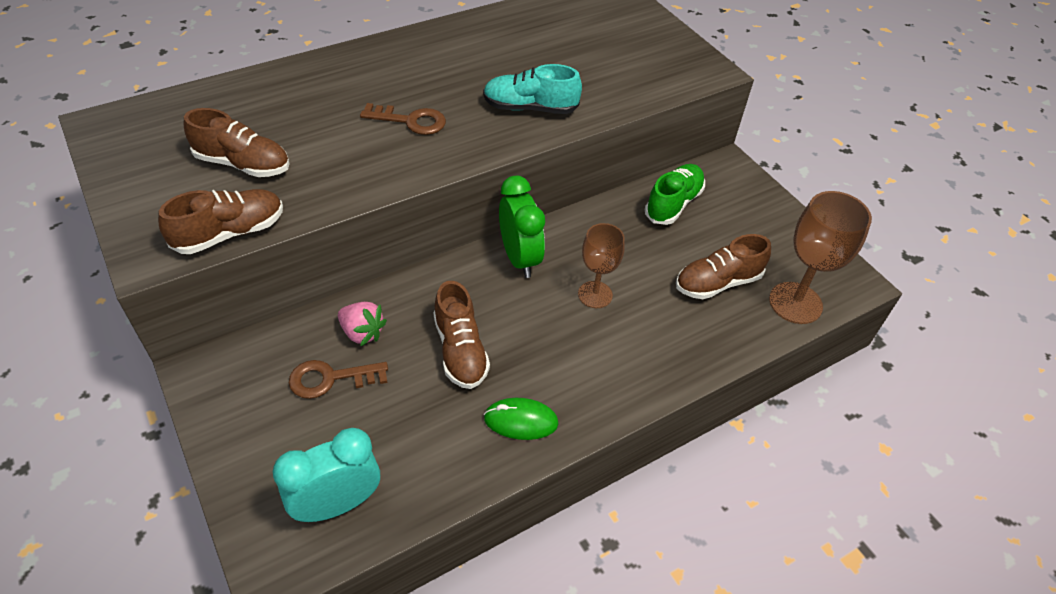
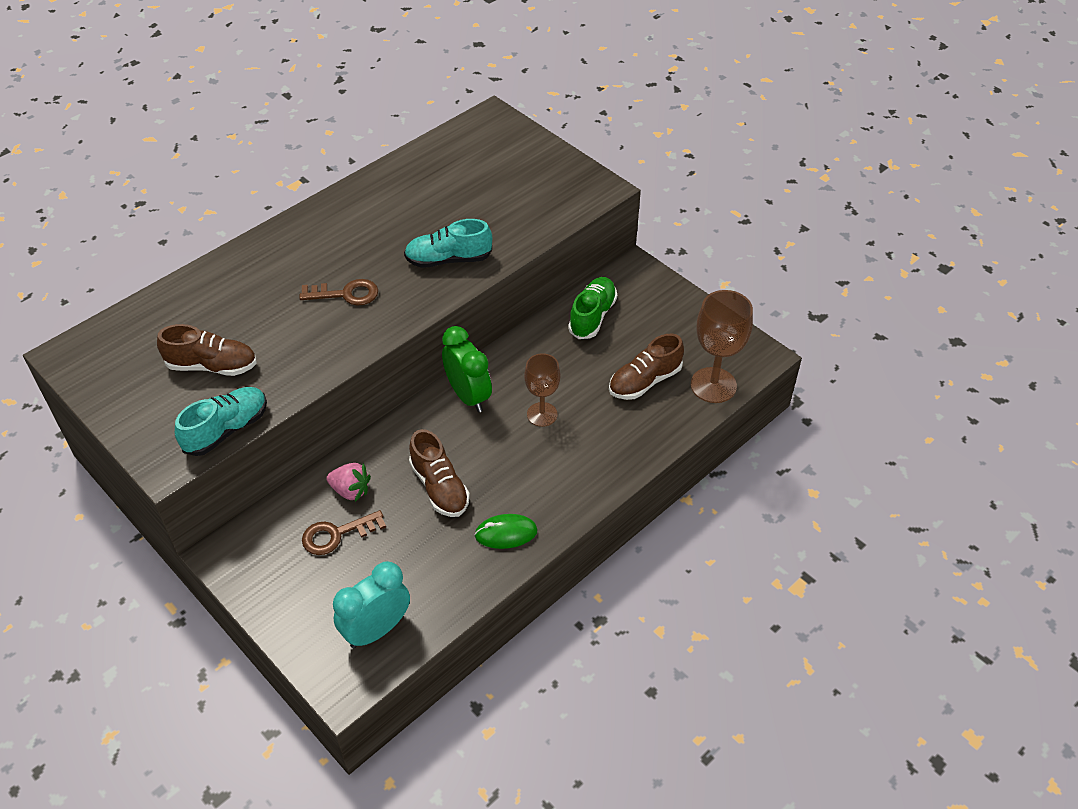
camera: 10 degrees left, 0 degrees up
brown shoe [158,189,283,254] -> turquoise shoe [175,387,267,456]

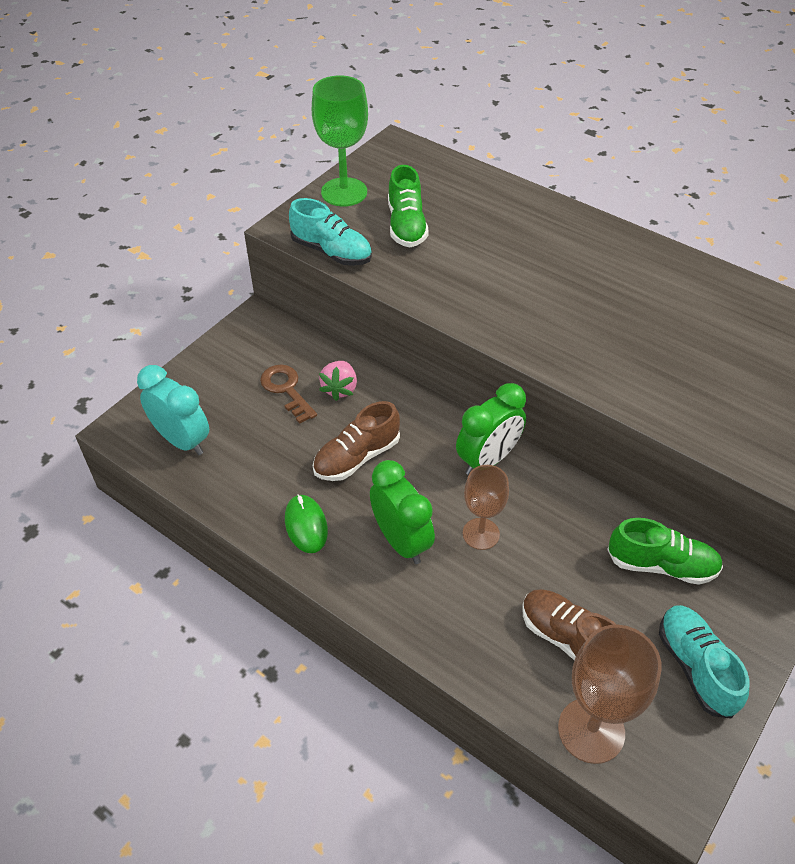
camera: 80 degrees right, 0 degrees up
brown shoe [157,324,257,376] -> green shoe [388,165,429,247]
brown key [300,279,378,306] -> none
turquoise shoe [404,219,492,268] -> turquoise shoe moved to [659,605,749,719]
none -> green goblet [312,75,368,206]
none -> green clock [370,460,435,564]

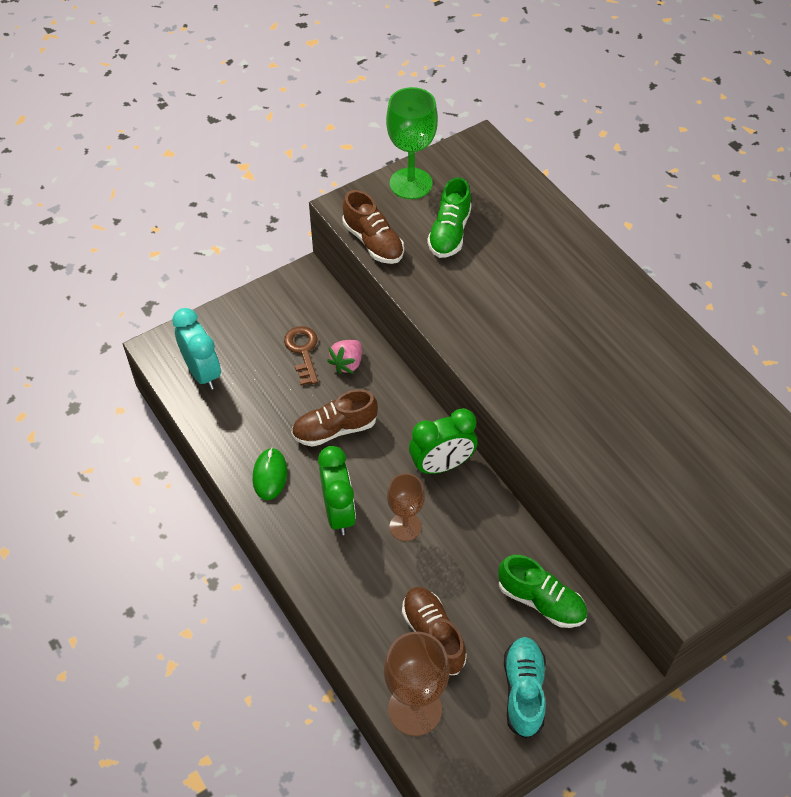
camera: 20 degrees right, 5 degrees up
turquoise shoe [289,198,372,266] -> brown shoe [343,190,404,264]

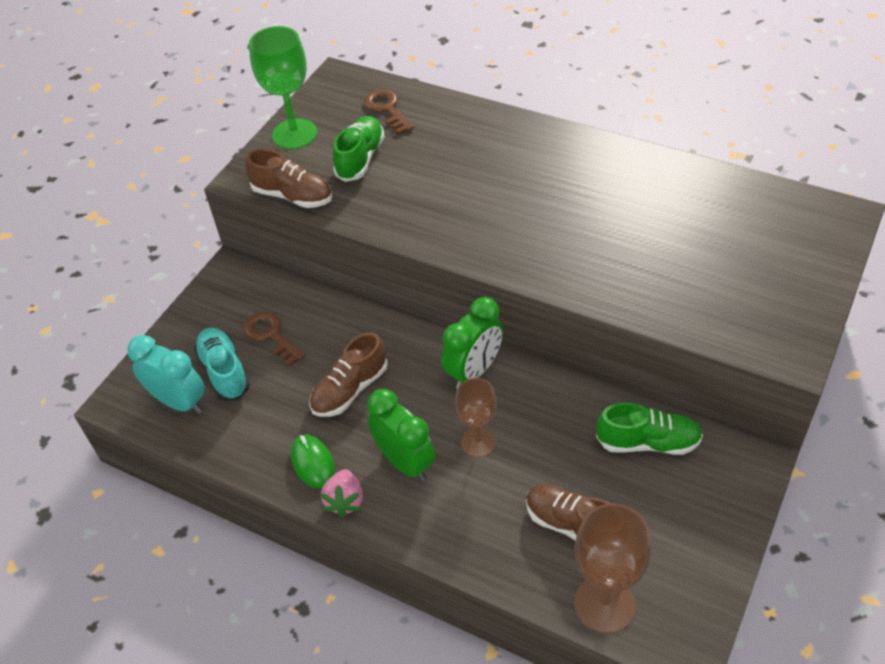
camera: 25 degrees left, 5 degrees down
pink strawberry [327,340,362,374] -> pink strawberry moved to [320,469,363,518]
green shoe [427,177,472,258] -> green shoe turned 150 degrees counterclockwise [333,116,385,182]
turquoise shoe [504,637,546,739] -> turquoise shoe moved to [194,327,250,401]
none -> brown key [364,89,414,135]

